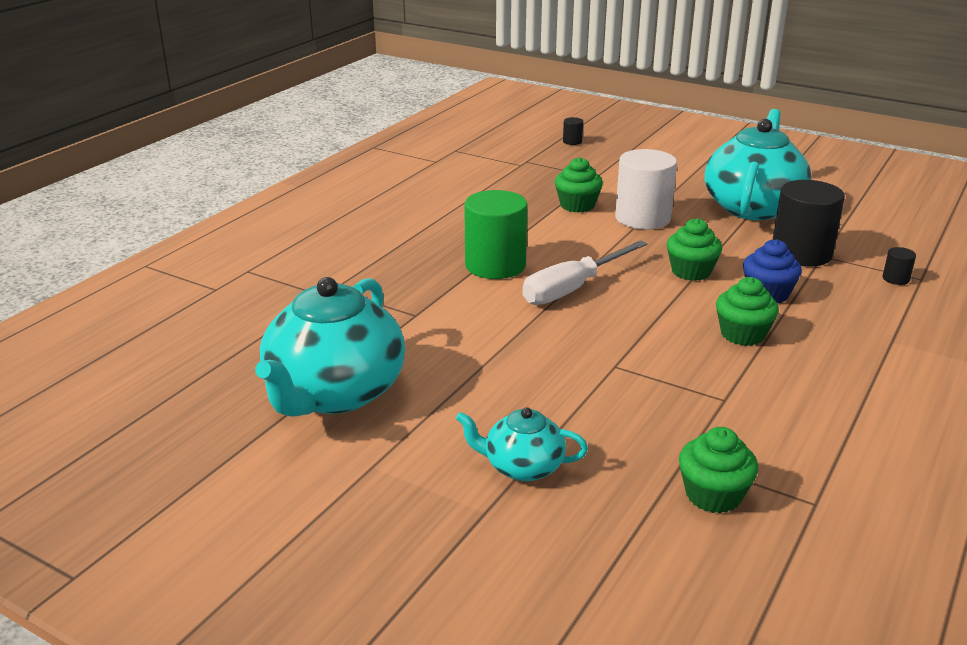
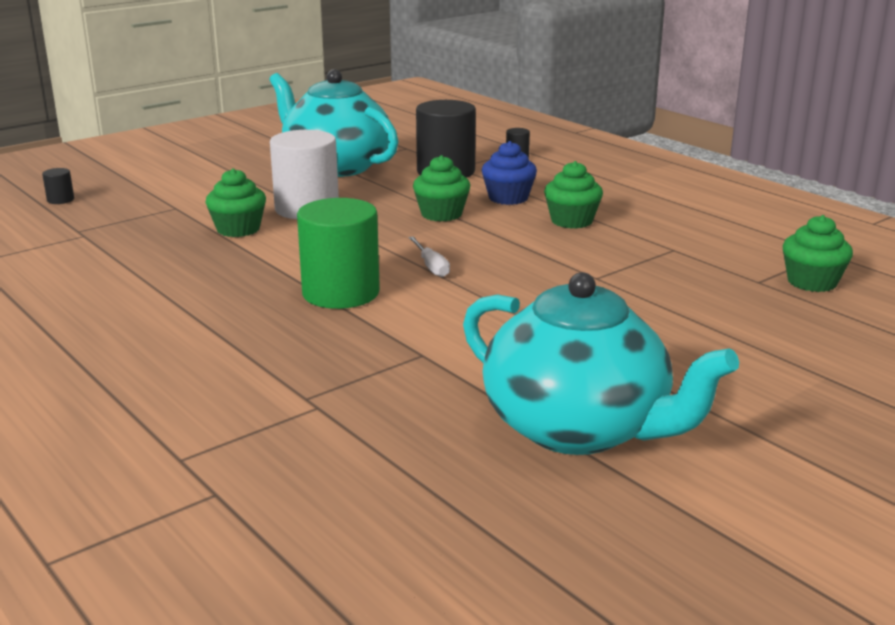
camera: 70 degrees left, 5 degrees down
turquoise teapot [456,407,588,482] -> none
white screwdriver [522,240,648,305] -> white screwdriver [408,236,450,277], size x0.49

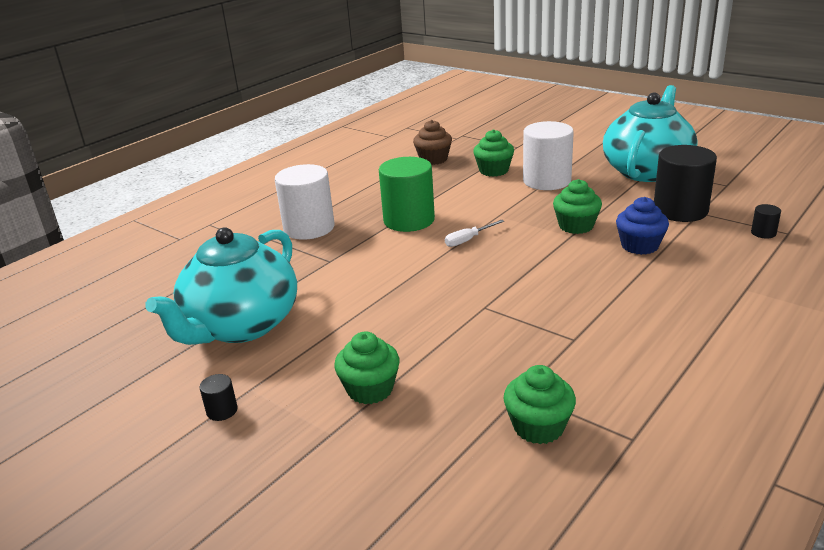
camera: 80 degrees right, 5 degrees up
black cylinder [42,168,74,204] -> black cylinder moved to [199,374,238,421]
green cupcake [544,161,603,229] -> green cupcake moved to [334,331,400,404]
none -> white cylinder [275,164,335,240]
none -> brown cupcake [413,120,452,165]

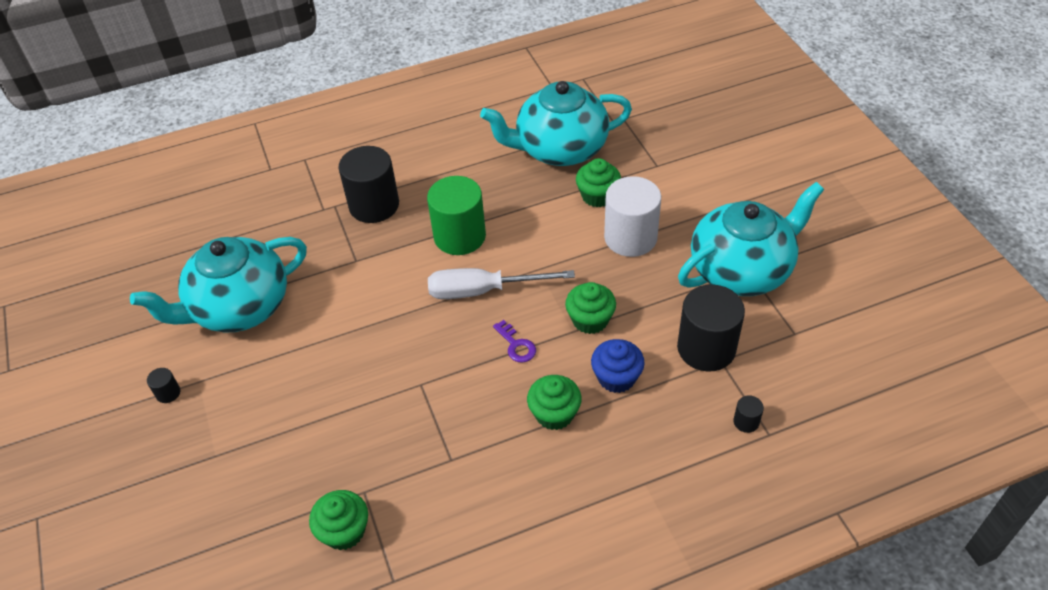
camera: 30 degrees right, 20 degrees up
white cylinder [275,164,335,240] -> black cylinder [338,146,399,223]
green cupcake [334,331,400,404] -> green cupcake moved to [527,375,582,430]
brown cupcake [413,120,452,165] -> turquoise teapot [480,81,632,166]
white screwdriver [445,220,504,247] -> white screwdriver [428,268,575,299], size x2.02
none -> purple key [493,320,536,363]

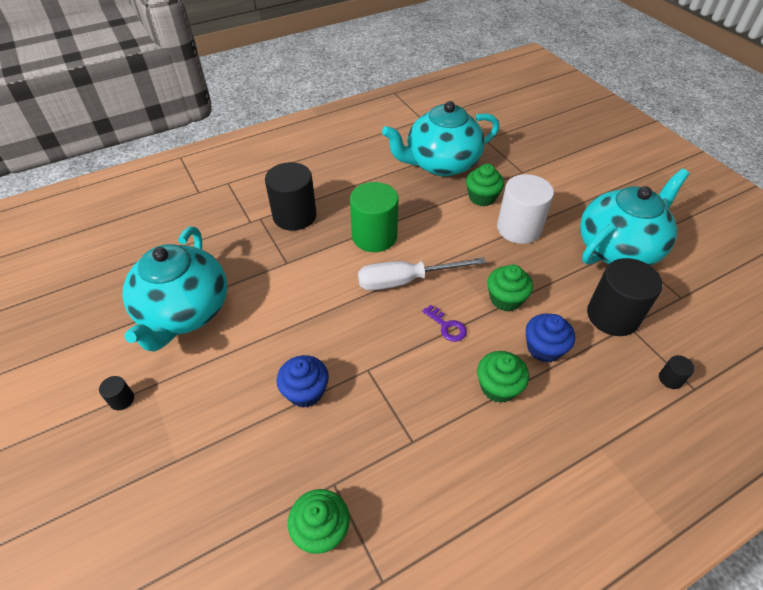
camera: 10 degrees left, 0 degrees up
turquoise teapot [130,237,307,332] -> turquoise teapot turned 45 degrees counterclockwise [122,226,227,351]
none -> blue cupcake [277,355,329,408]

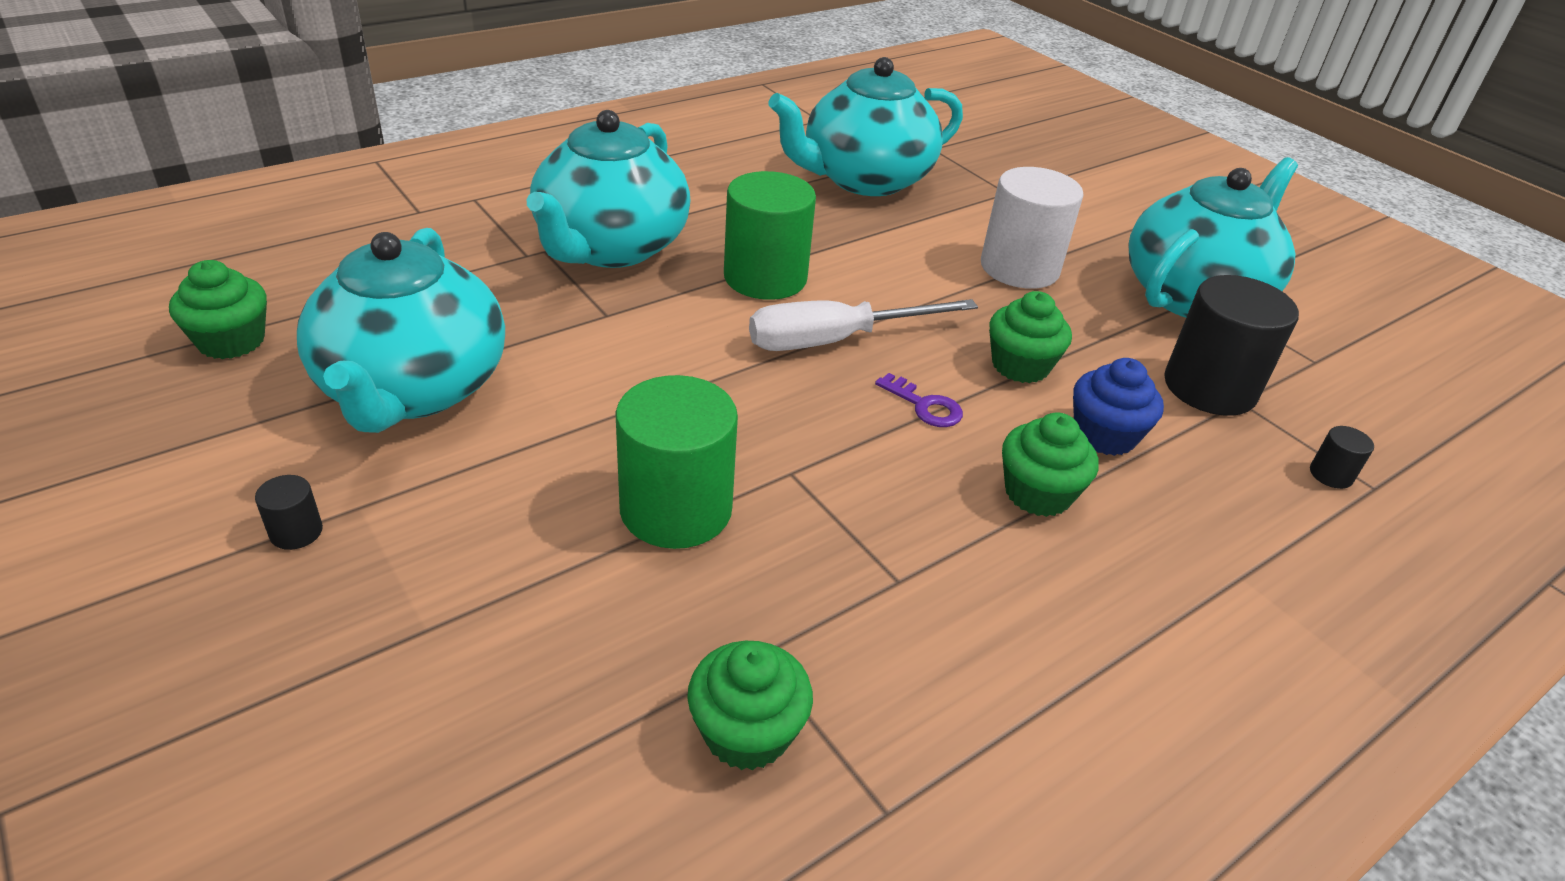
camera: 10 degrees left, 10 degrees down
black cylinder [265,162,317,231] -> turquoise teapot [527,110,691,268]
blue cupcake [277,355,329,408] -> green cylinder [615,375,738,549]
green cupcake [466,164,504,206] -> green cupcake moved to [169,260,267,359]

